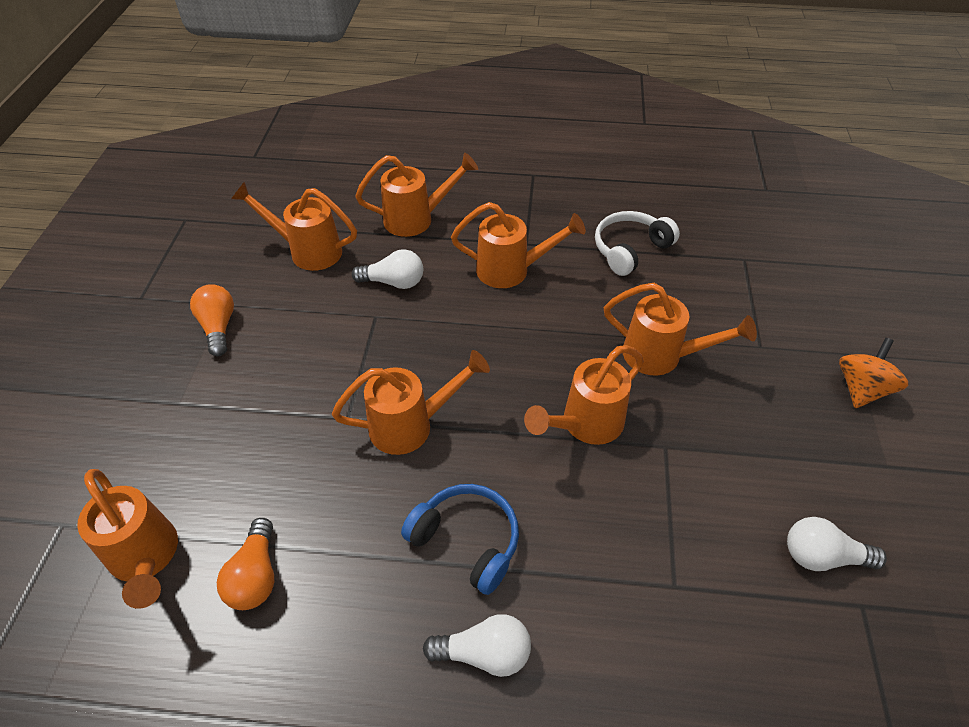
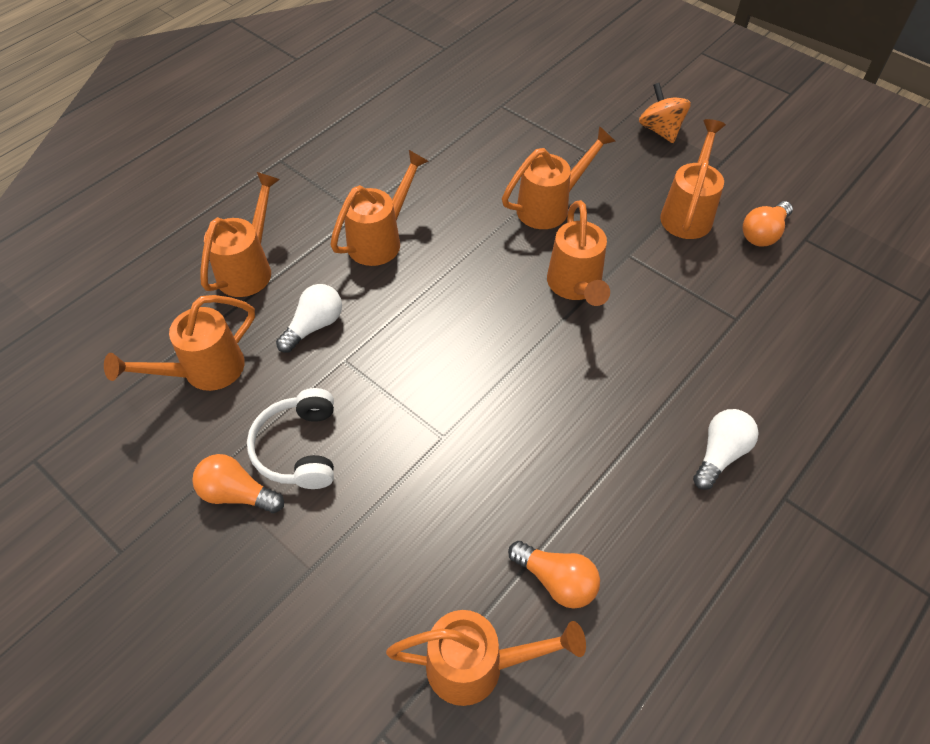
camera: 55 degrees left, 5 degrees up
orange watering can [332,350,490,455] -> orange watering can moved to [660,119,726,239]
blue headphones [401,484,519,595] -> none
white headphones [595,211,680,276] -> white headphones moved to [247,388,334,489]
white light bulb [787,517,887,571] -> orange light bulb [743,201,793,247]

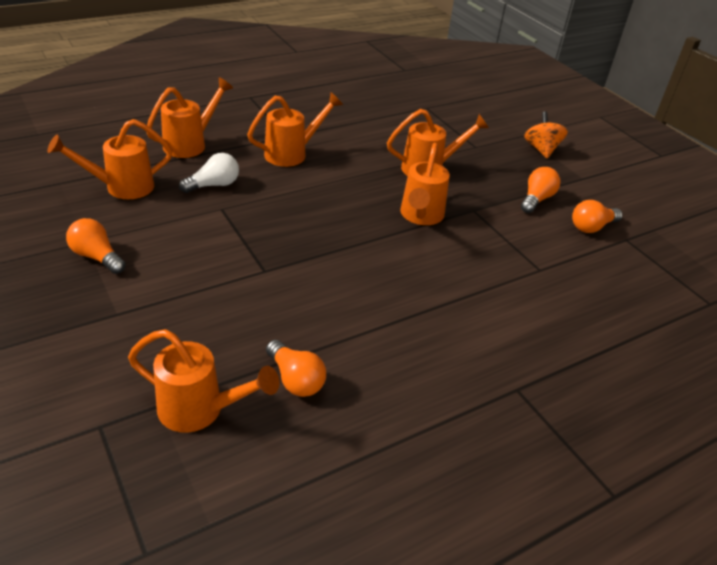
camera: 15 degrees right, 15 degrees down
white headphones [247,388,334,489] -> none
orange watering can [660,119,726,239] -> orange light bulb [521,167,560,213]
white light bulb [693,409,759,490] -> none

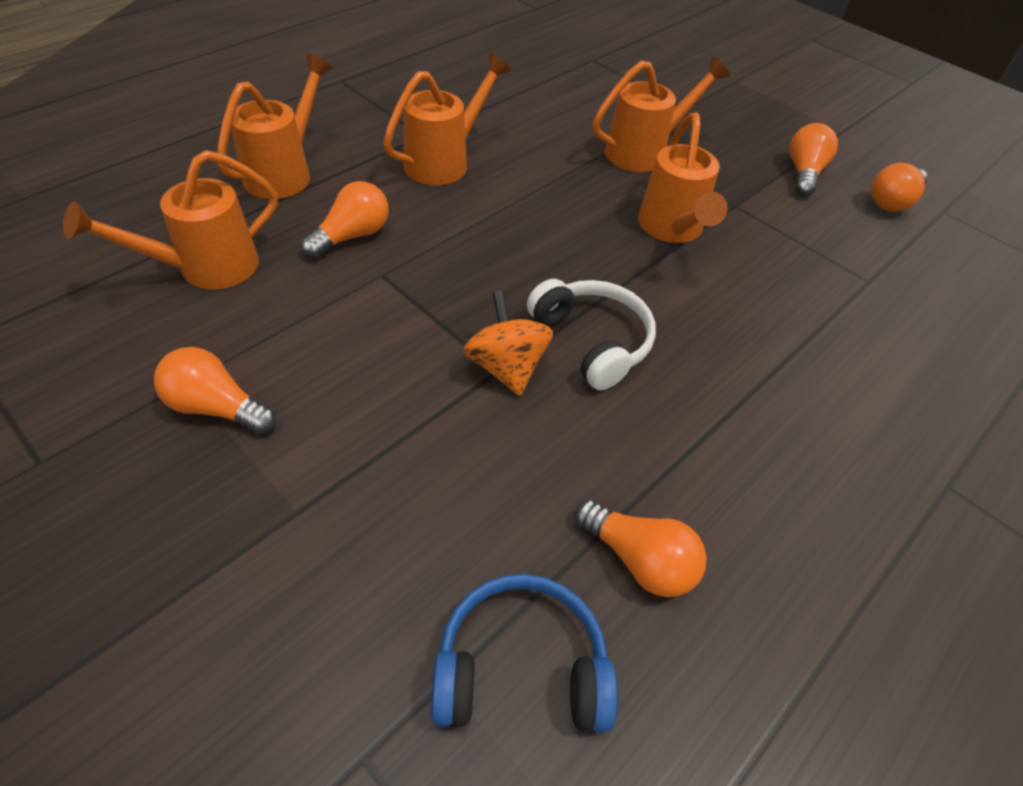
camera: 15 degrees left, 10 degrees up
orange watering can [128,329,280,433] -> blue headphones [431,574,618,733]
white light bulb [179,153,239,193] -> orange light bulb [301,181,389,259]
orange spinning top [524,111,568,158] -> orange spinning top moved to [463,290,553,396]
none -> white headphones [527,279,656,390]

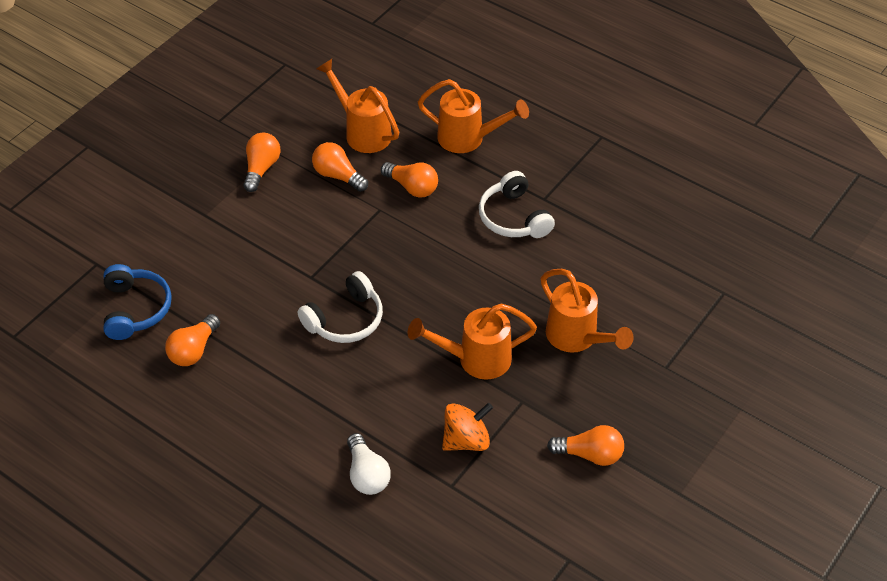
camera: 85 degrees right, 0 degrees up
orange watering can [383,53,511,185] -> white headphones [479,171,555,238]
orange spinning top [463,290,553,396] -> orange spinning top moved to [442,403,493,451]
orange light bulb [871,163,928,212] -> orange light bulb moved to [312,142,368,192]
none -> white light bulb [347,433,391,495]

